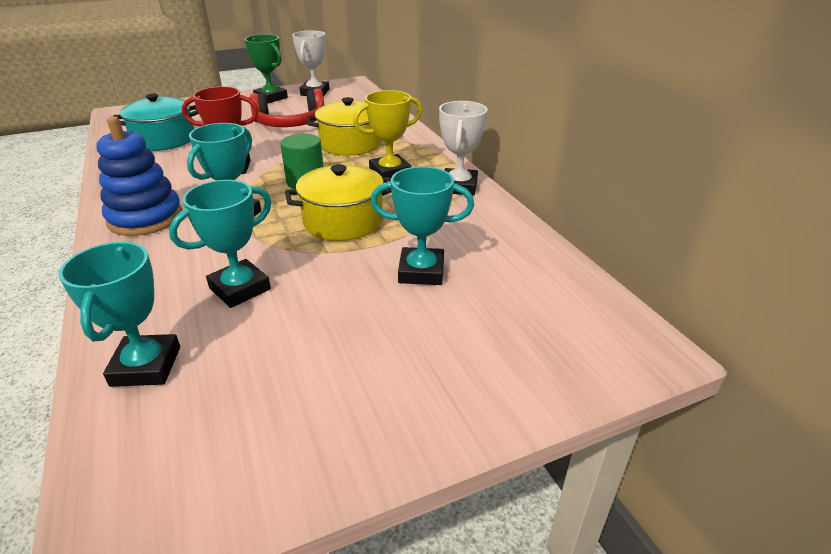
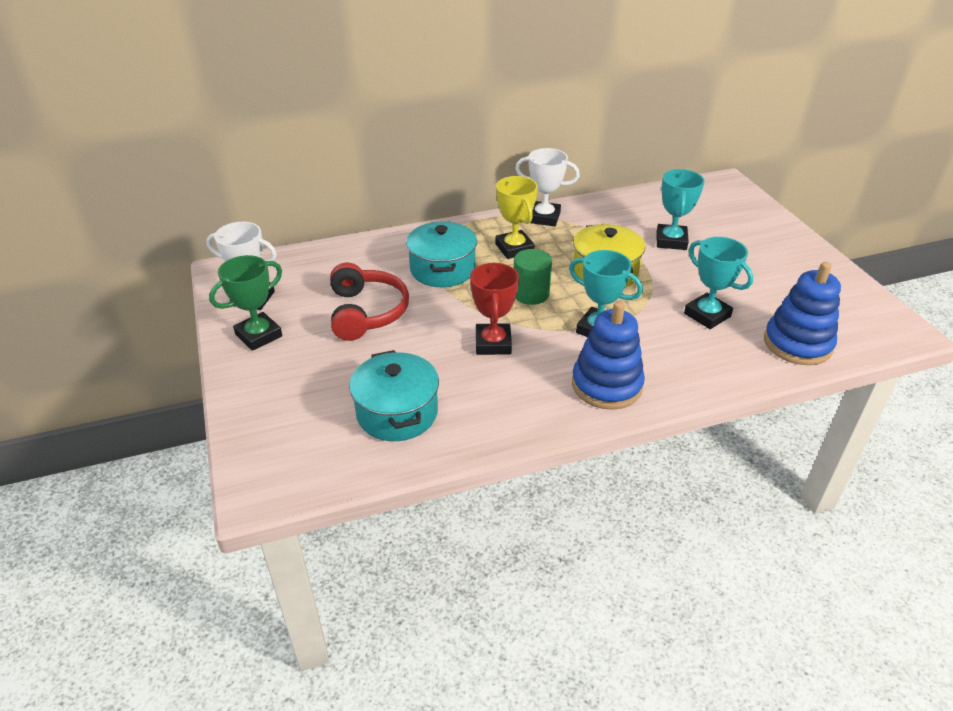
camera: 85 degrees left, 5 degrees up
turquoise trophy [59,242,180,387] -> blue stacking toy [764,262,841,365]
yellow pot [307,97,381,156] -> turquoise pot [406,222,477,287]

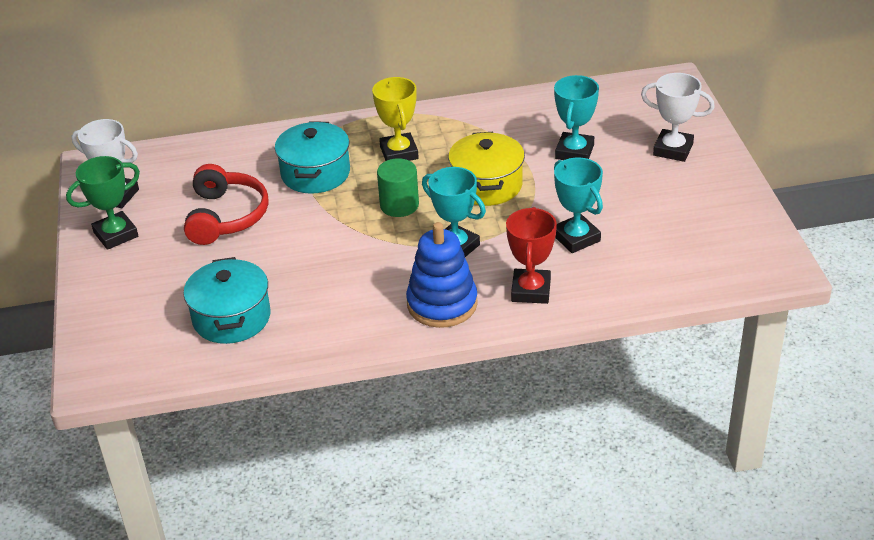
camera: 10 degrees right, 0 degrees up
red trophy [470,262,519,355] -> red trophy moved to [506,207,557,304]
white trophy [515,148,580,226] -> white trophy moved to [641,73,715,162]
blue stacking toy [764,262,841,365] -> none

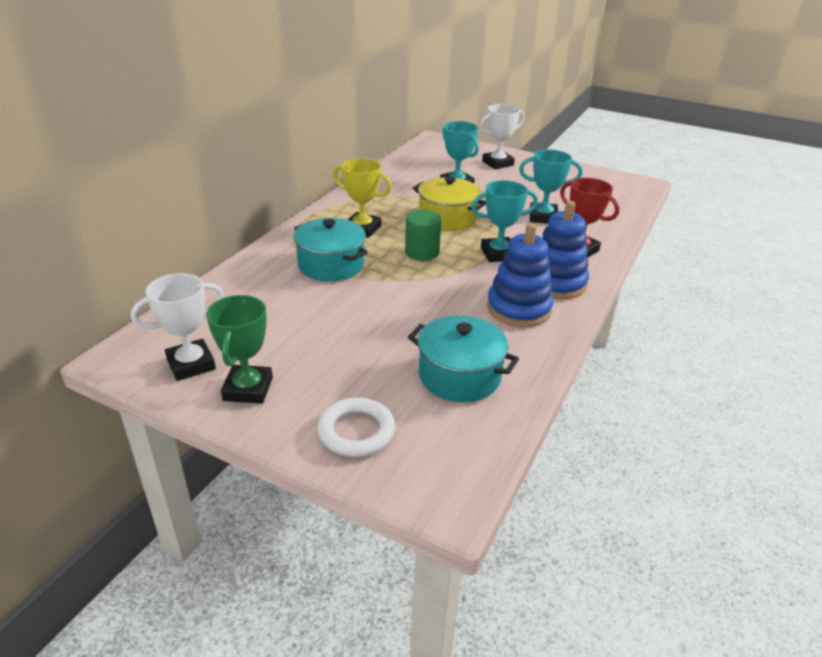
camera: 55 degrees left, 5 degrees down
red headphones [184,164,269,245] -> none
none -> white ring [317,397,395,457]
none -> blue stacking toy [487,223,554,327]

